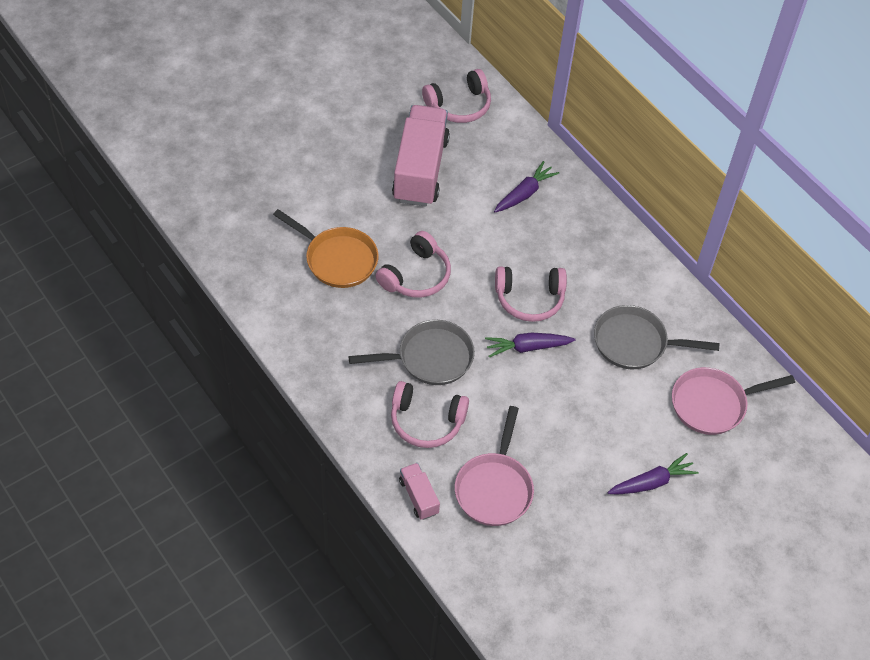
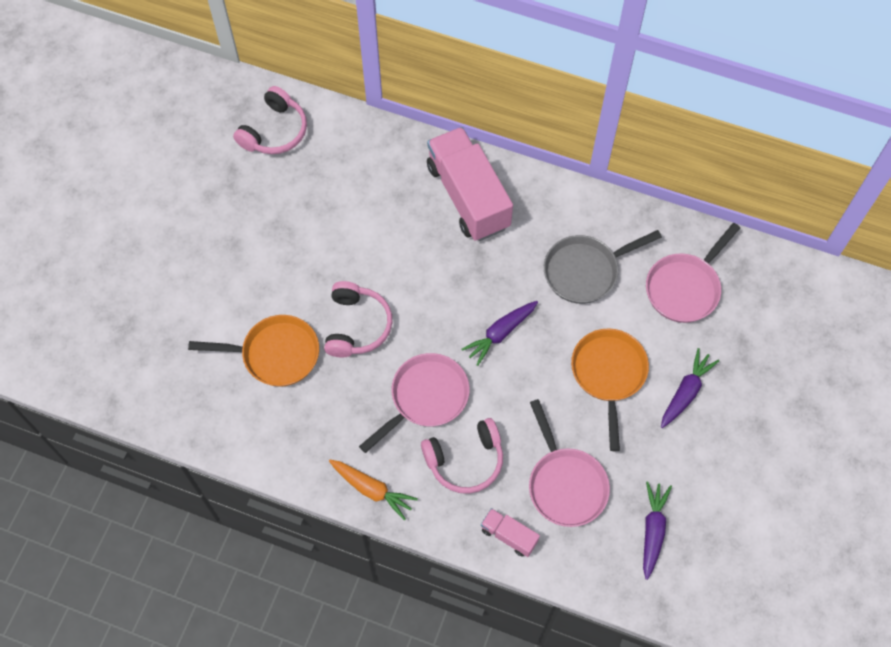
camera: 30 degrees left, 10 degrees up
grey pan [349,320,475,385] -> pink pan [359,353,470,453]
pink truck [392,105,450,207] -> pink truck moved to [427,127,513,241]
purple carrot [494,161,559,212] -> purple carrot moved to [643,482,672,580]
pink headphones [495,266,567,322] -> none
none -> orange carrot [329,460,418,520]
none -> orange pan [571,328,649,451]

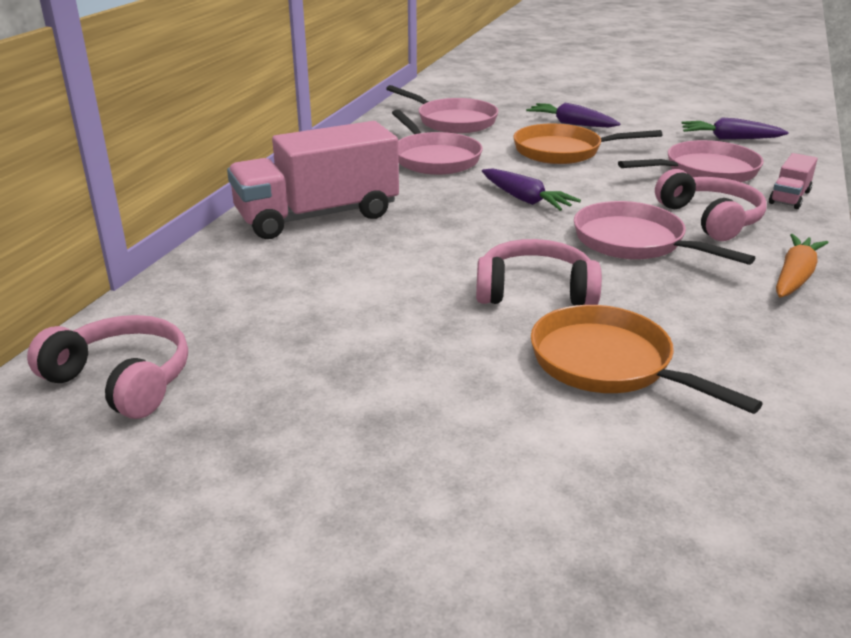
camera: 90 degrees left, 35 degrees down
orange pan [188,315,319,387] -> orange pan turned 45 degrees counterclockwise [531,305,763,414]
grey pan [544,230,662,304] -> pink pan [392,110,483,175]

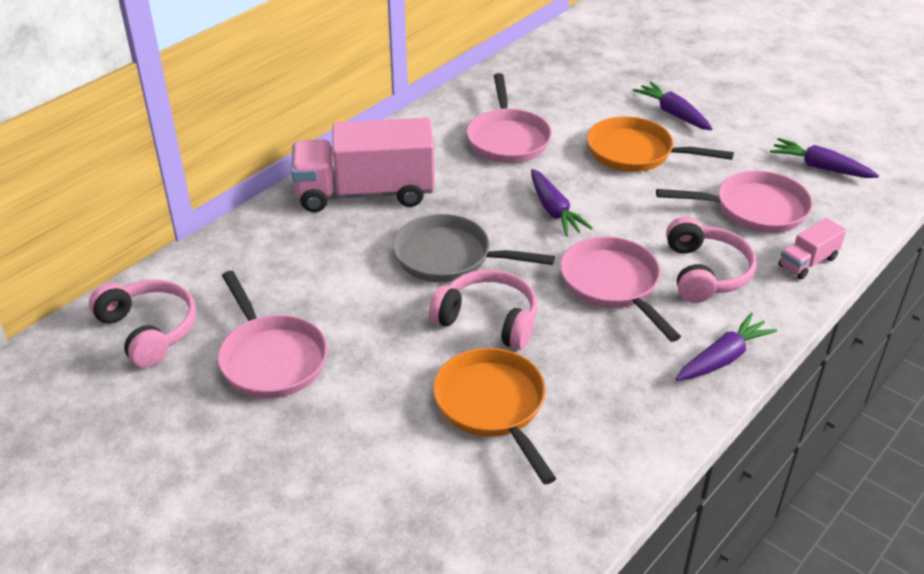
camera: 20 degrees right, 10 degrees up
pink pan [386,85,498,134] -> pink pan moved to [218,271,327,398]
orange carrot [776,234,829,298] -> purple carrot [676,313,777,381]
none -> grey pan [392,214,555,282]

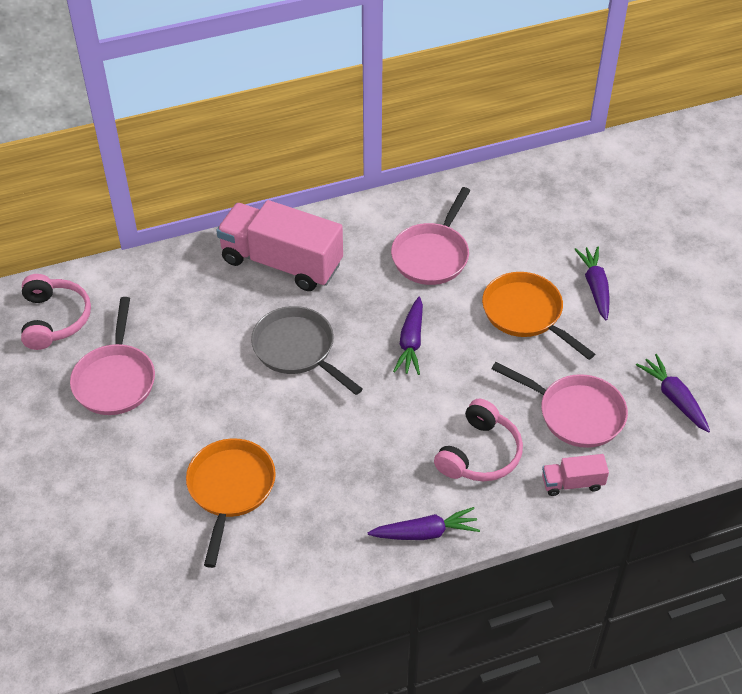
camera: 30 degrees right, 10 degrees up
pink headphones [429,270,537,350] -> none
pink pan [560,236,681,342] -> none

